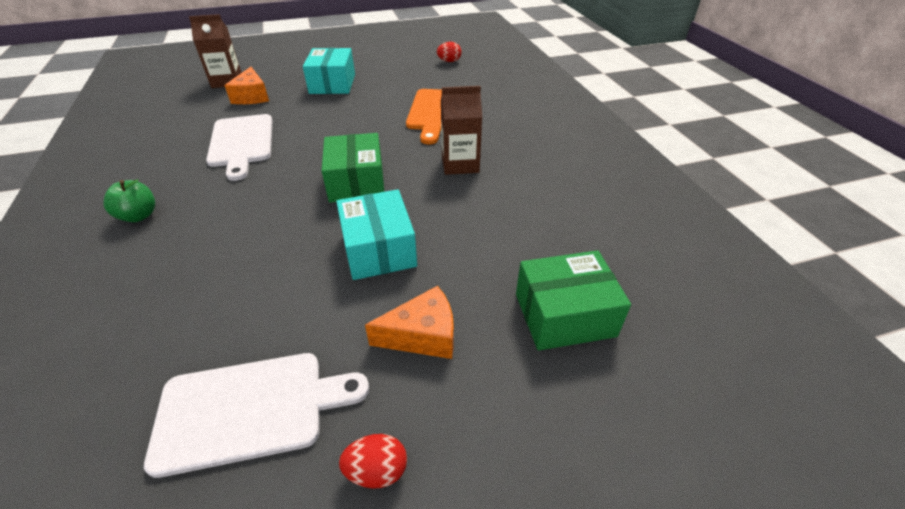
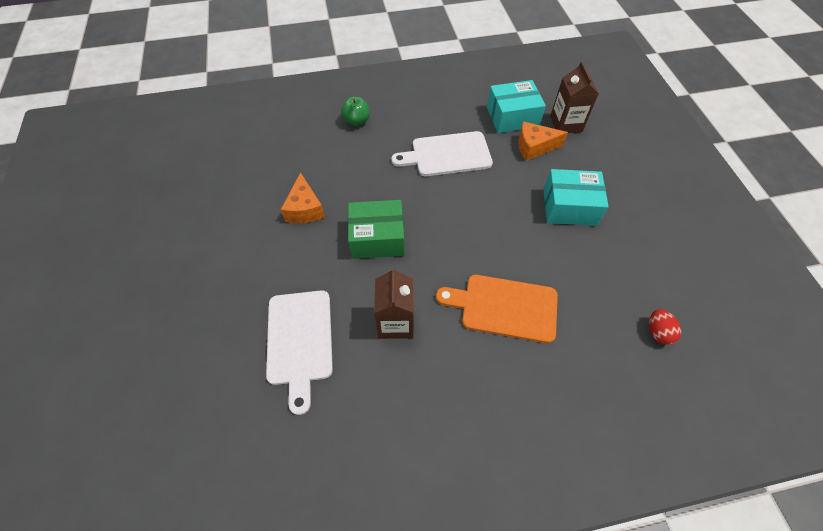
camera: 95 degrees right, 15 degrees up
white cutting board [144,353,369,478] -> white cutting board moved to [266,290,333,415]
turquoise box [336,189,417,280] -> turquoise box moved to [487,80,546,133]
red egg [339,434,407,489] -> none
orange cheese [365,286,454,359] -> orange cheese moved to [281,172,325,223]
green box [516,250,631,350] -> none

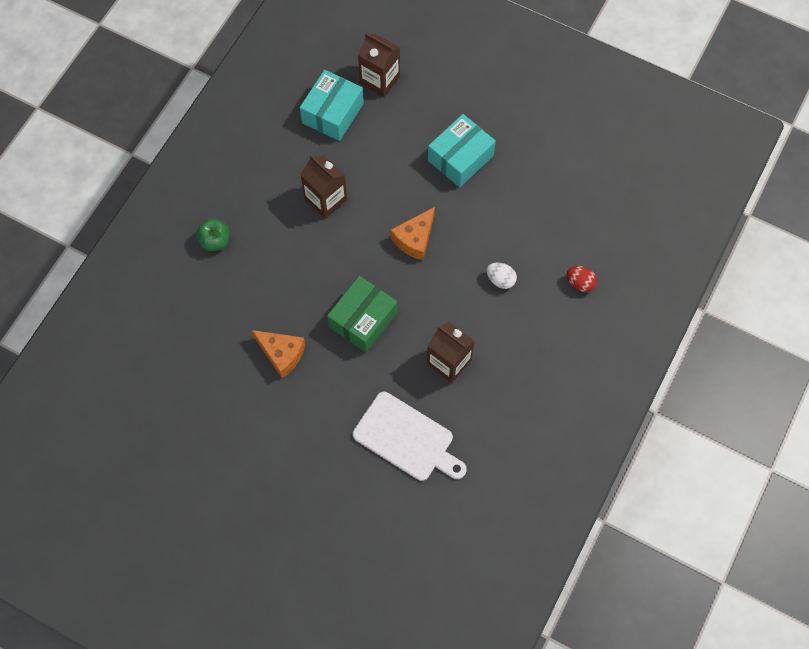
camera: 50 degrees left, 10 degrees up
white cutting board [392,131,493,176] -> brown carton [300,155,347,219]
orange cutting board [436,275,558,343] -> white egg [487,263,517,289]
orange cheese [518,121,568,161] -> orange cheese moved to [390,207,435,260]
red egg [649,309,681,345] -> red egg moved to [567,266,597,292]

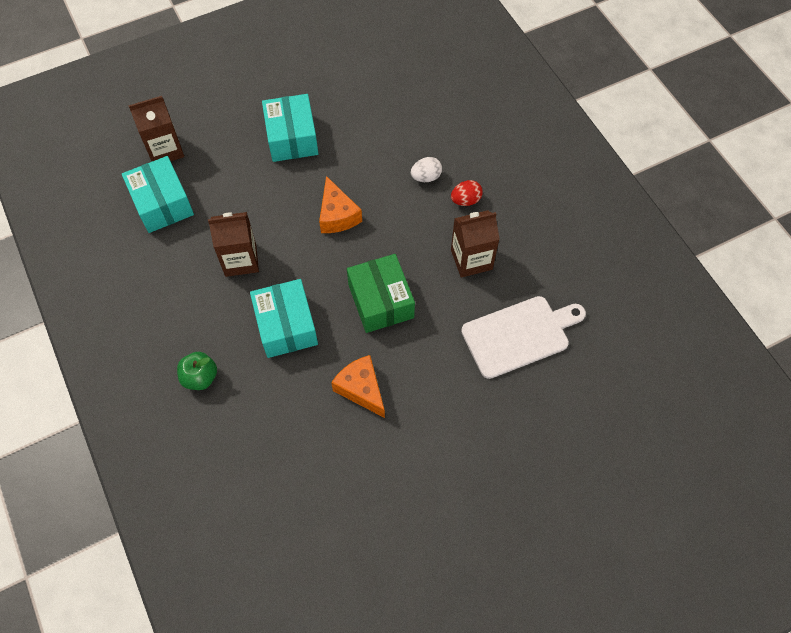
camera: 55 degrees left, 5 degrees down
orange cheese [252,330,305,378] -> orange cheese turned 105 degrees counterclockwise [331,355,385,418]
red egg [567,266,597,292] -> red egg moved to [451,180,483,206]
none -> turquoise box [250,279,318,358]

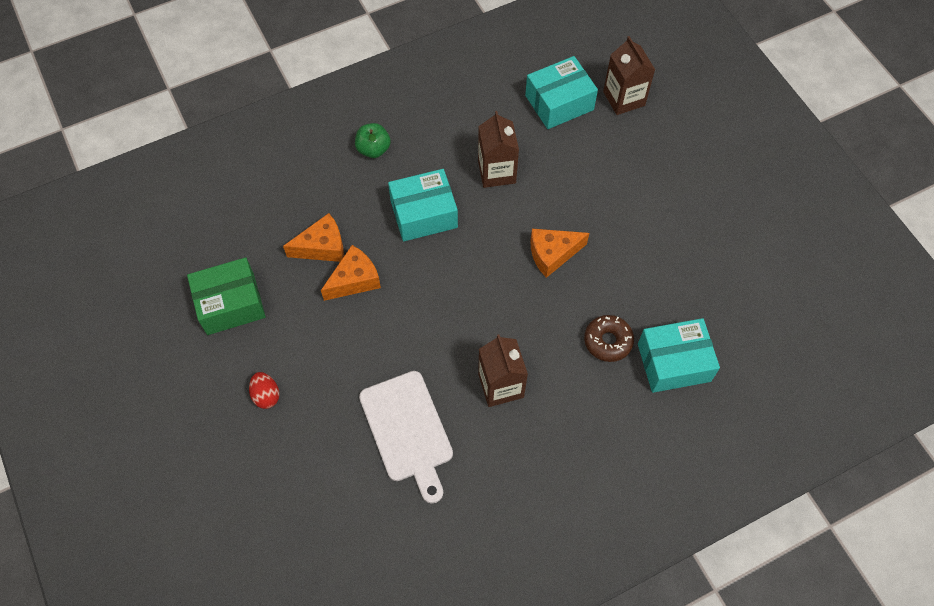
camera: 90 degrees right, 0 degrees up
turquoise box [262,94,318,162] -> turquoise box moved to [638,318,720,393]
green box [347,254,415,333] -> green box moved to [187,257,266,335]
white egg [411,157,442,182] -> brown donut [584,315,634,362]
red egg [451,180,483,206] -> red egg moved to [249,372,280,409]
none -> orange cheese [283,213,344,262]

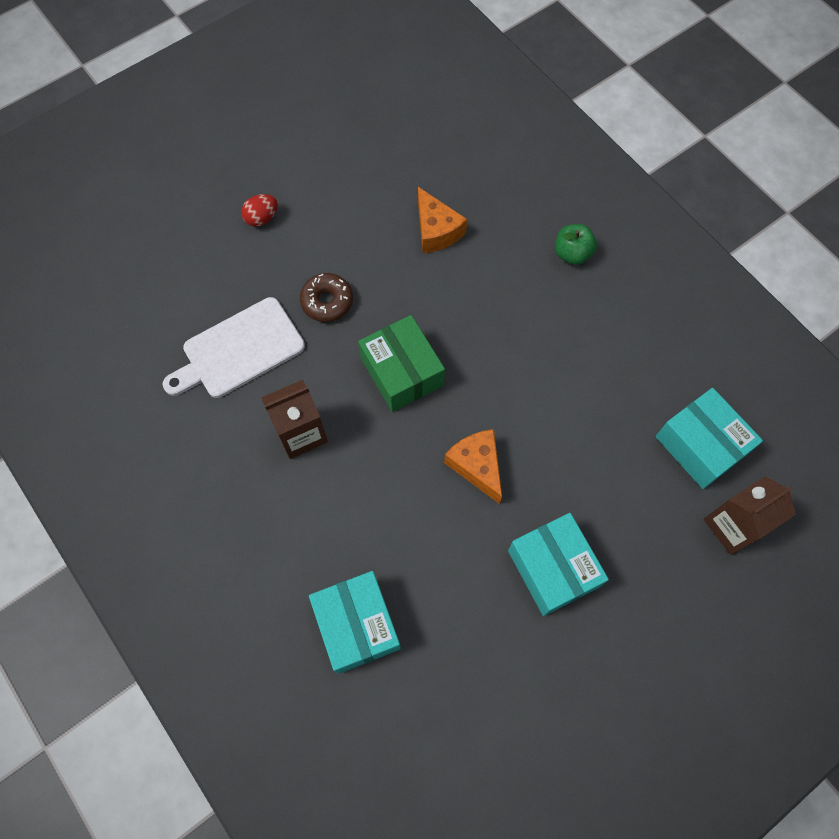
camera: 80 degrees right, 5 degrees up
green box [187,257,266,335] -> green box moved to [358,315,445,412]
orange cheese [321,245,381,301] -> none
turquoise box [388,169,458,242] -> turquoise box moved to [508,513,609,616]
brown carton [478,111,519,188] -> none
brown donut [584,315,634,362] -> brown donut moved to [300,273,353,322]

